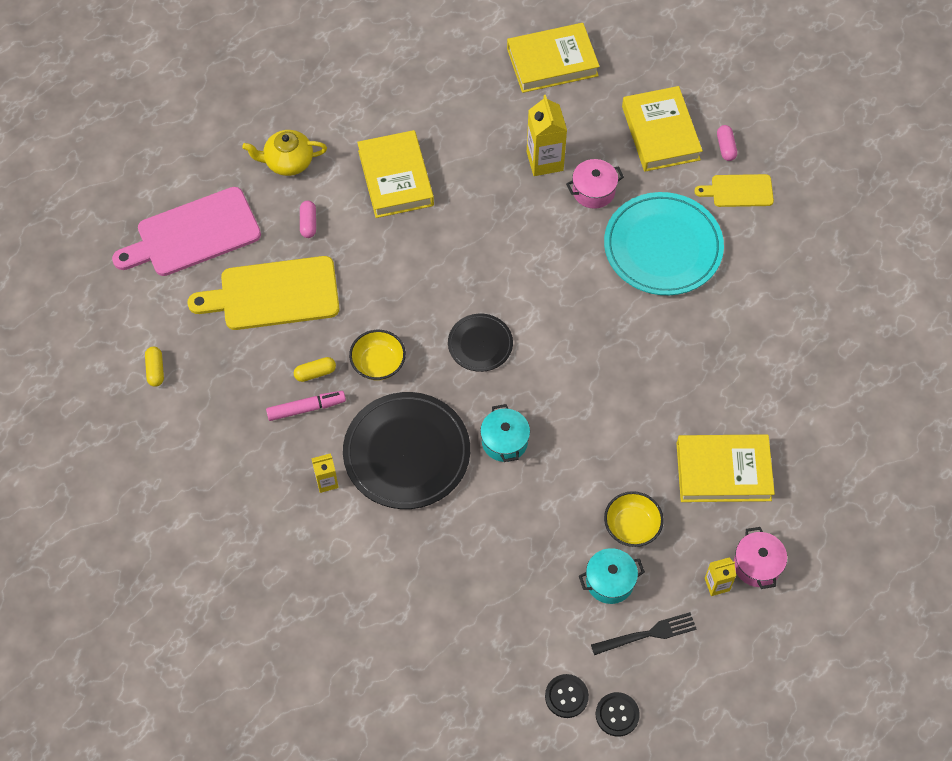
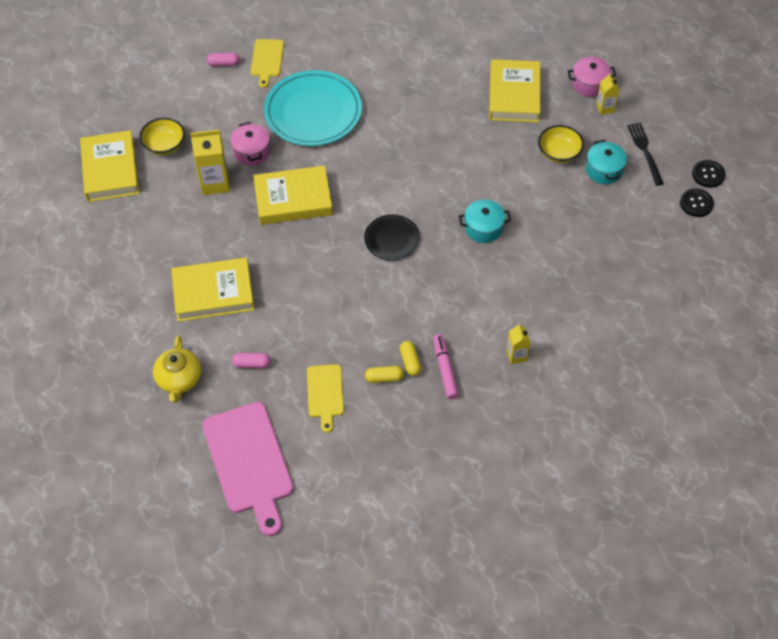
camera: 85 degrees left, 5 degrees down
yellow capsule [145,347,164,387] -> yellow capsule moved to [365,366,404,383]
yellow cutting board [187,256,339,330] -> yellow cutting board [307,364,344,433], size x0.54
black plate [343,392,470,509] -> none
yellow bowl [349,330,406,380] -> yellow bowl moved to [139,118,185,155]
yellow book [622,86,703,172] -> yellow book moved to [253,166,333,225]

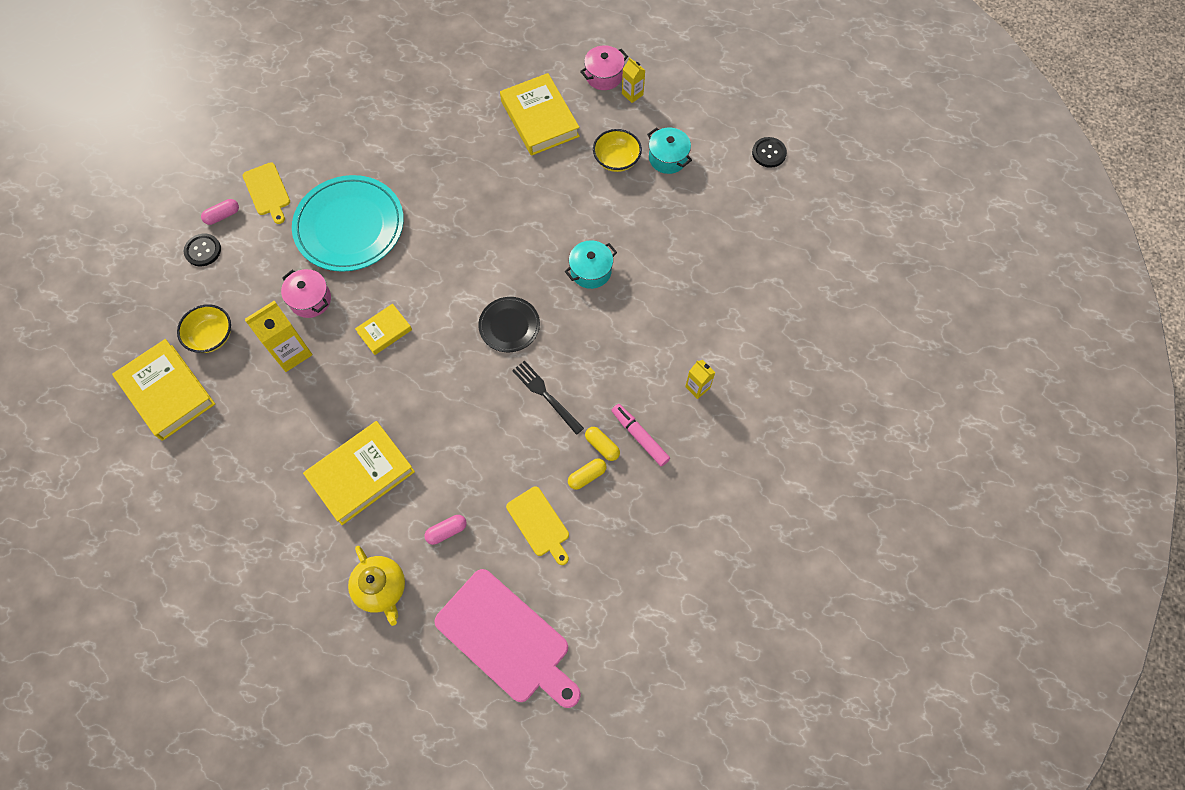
camera: 30 degrees left, 10 degrees up
yellow book [253,166,333,225] -> yellow book [355,304,412,355], size x0.55
black fork [628,123,664,186] -> black fork moved to [512,361,584,435]
black button [692,160,726,188] -> black button moved to [184,234,221,266]

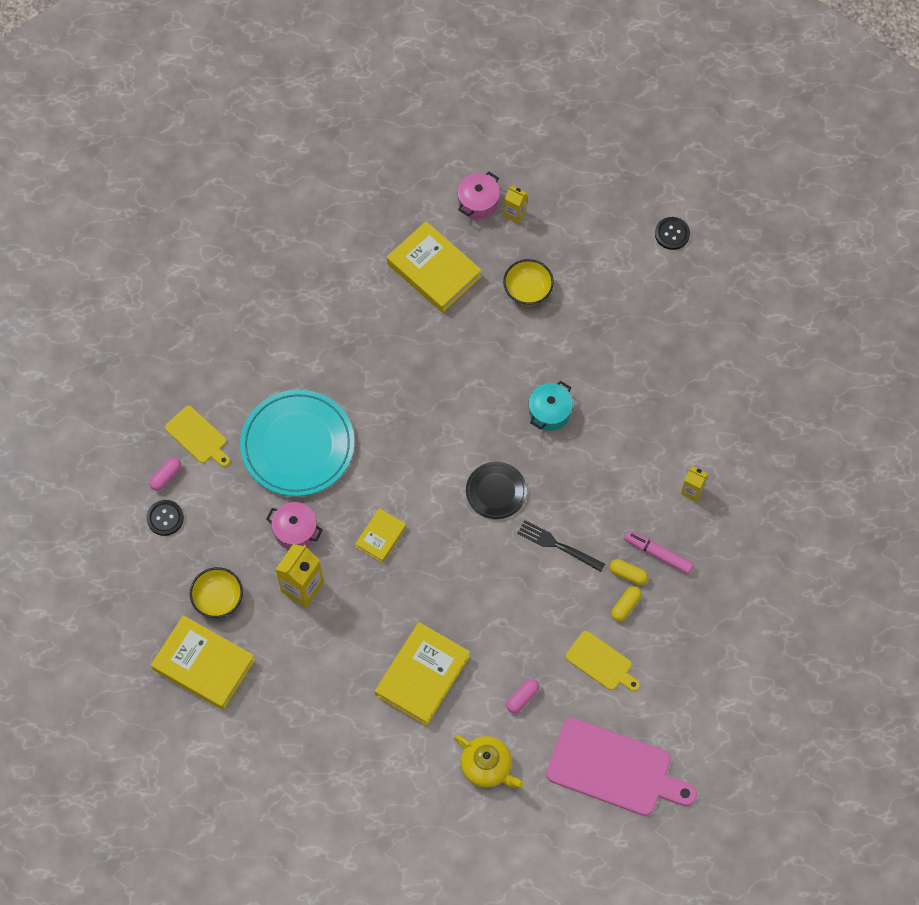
camera: 20 degrees left, 0 degrees up
turquoise pot [647,127,692,174] -> none

